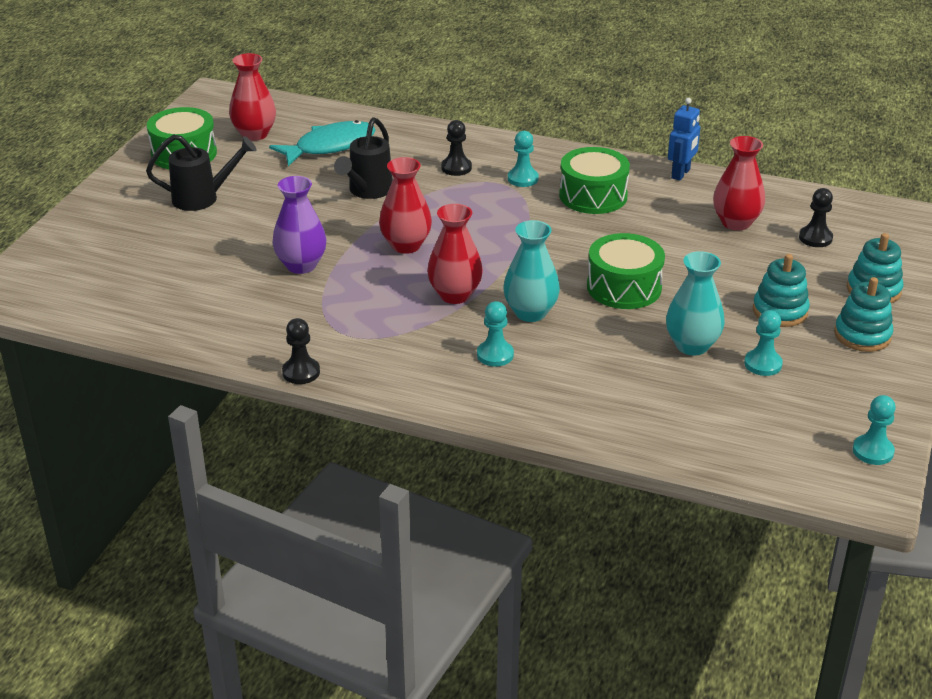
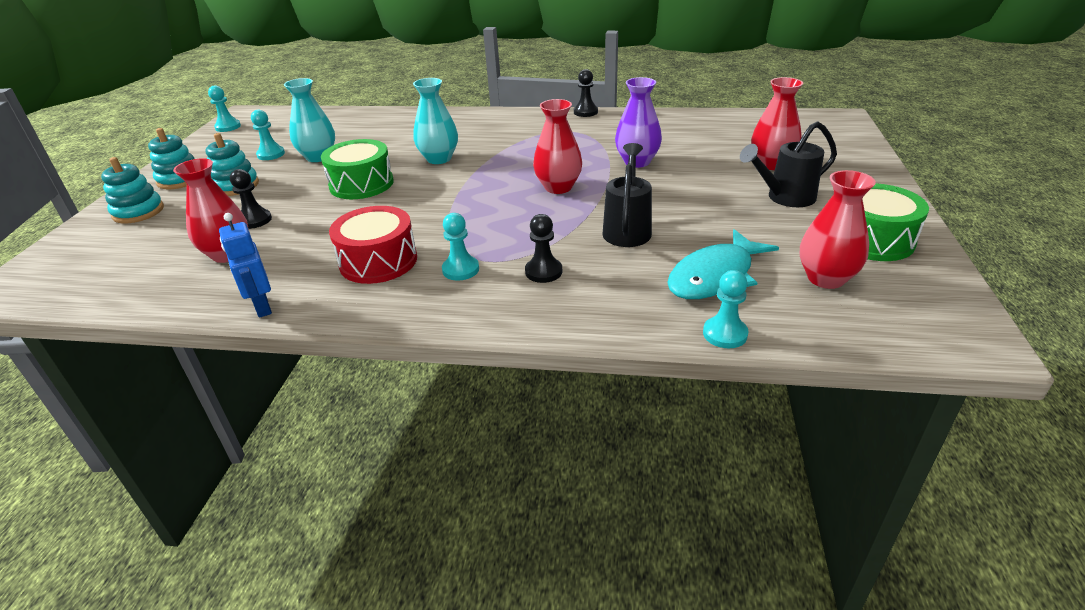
camera: 170 degrees right, 0 degrees up
red vase [427,204,483,304] -> red vase moved to [751,77,803,170]
turquoise pawn [477,301,514,367] -> turquoise pawn moved to [703,270,749,348]
green drum [559,147,630,214] -> red drum [329,206,417,284]
blue robot [668,98,700,181] -> blue robot turned 45 degrees counterclockwise [219,213,272,318]
black pawn [799,188,833,247] -> black pawn moved to [230,169,272,229]

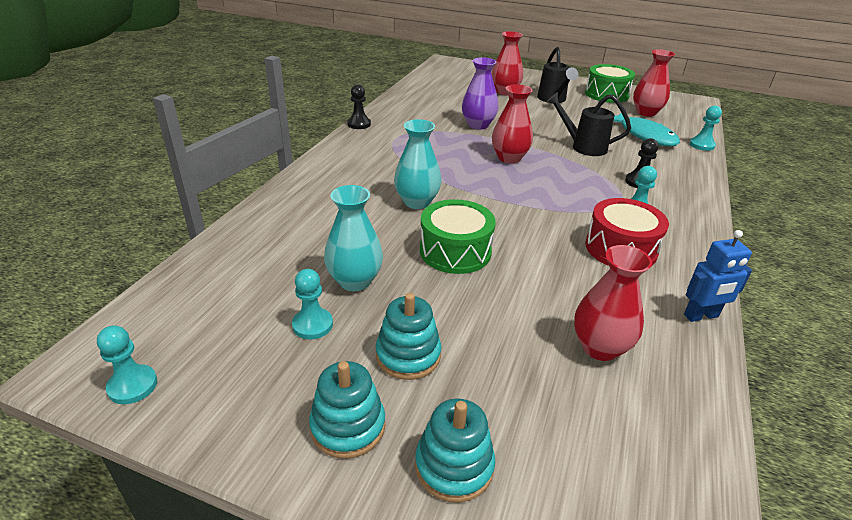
camera: 80 degrees left, 0 degrees up
black pawn [230,169,272,229] -> none

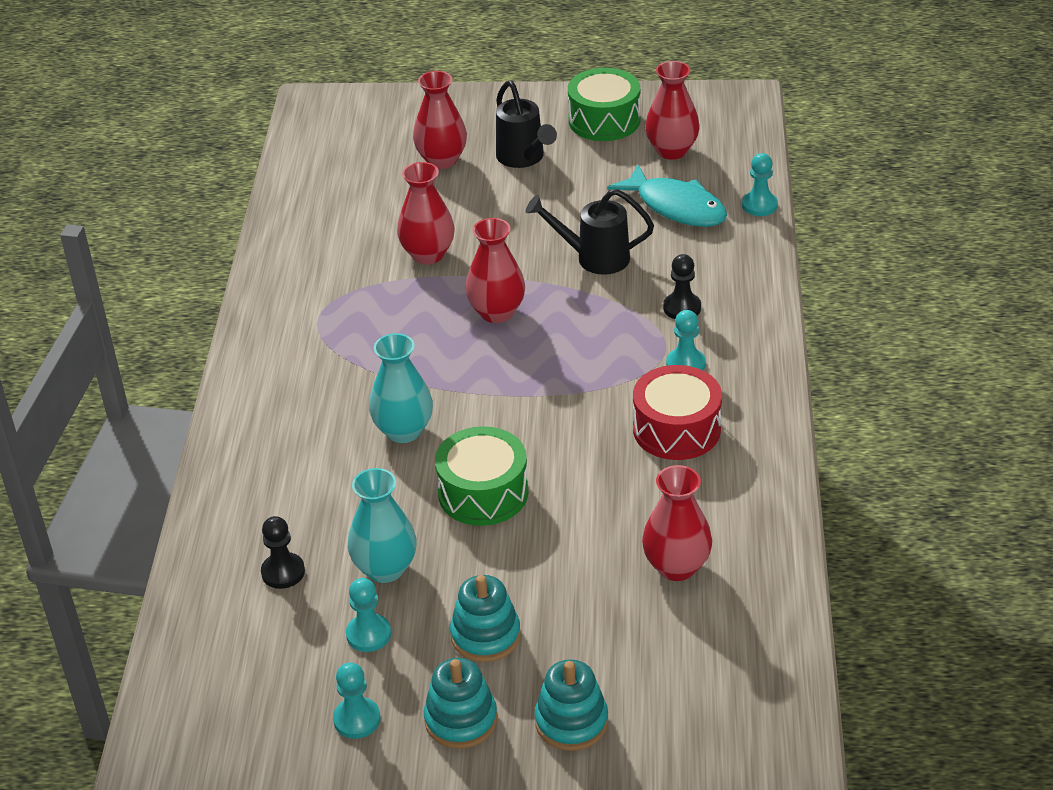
camera: 15 degrees left, 5 degrees up
turquoise pawn [97,325,157,404] -> turquoise pawn moved to [333,662,380,739]
black pawn [347,84,371,129] -> black pawn moved to [261,516,305,589]
purple vase [462,57,499,130] -> red vase [397,162,455,264]
blue robot [684,230,752,322] -> none

